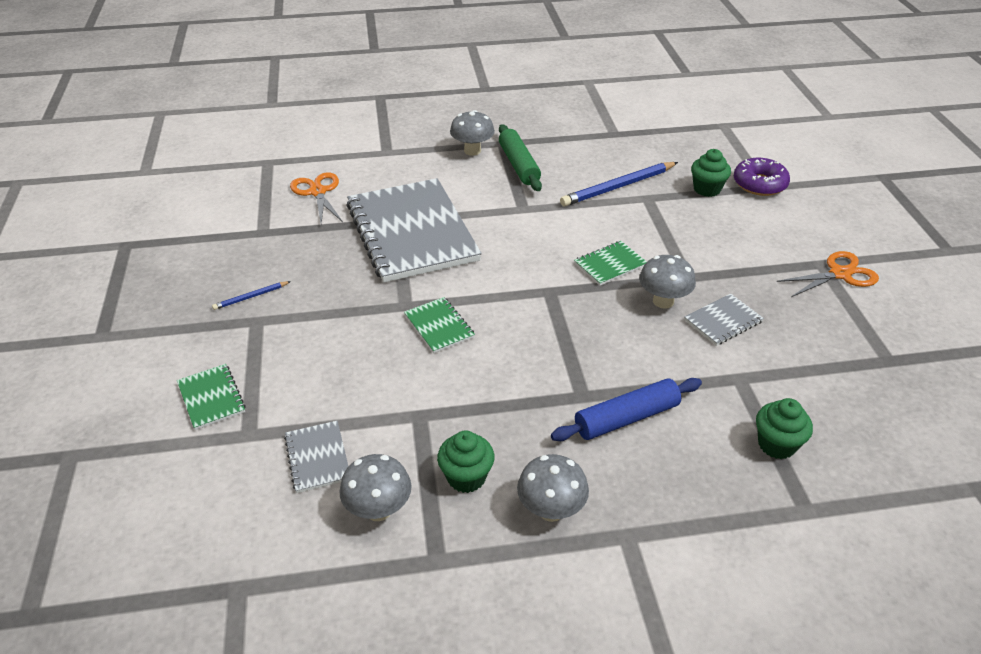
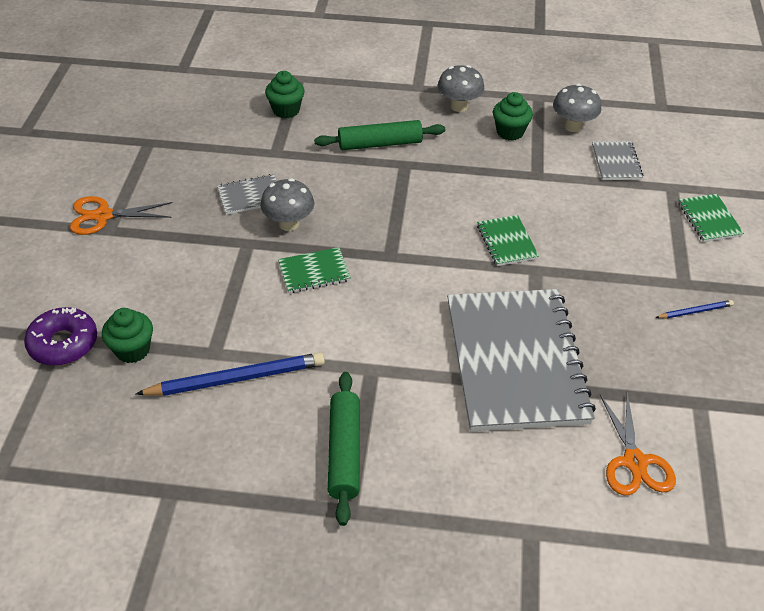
camera: 165 degrees left, 5 degrees up
grey mushroom [450,110,495,156] -> none
blue rolling pin [551,378,702,441] -> green rolling pin [314,120,445,150]

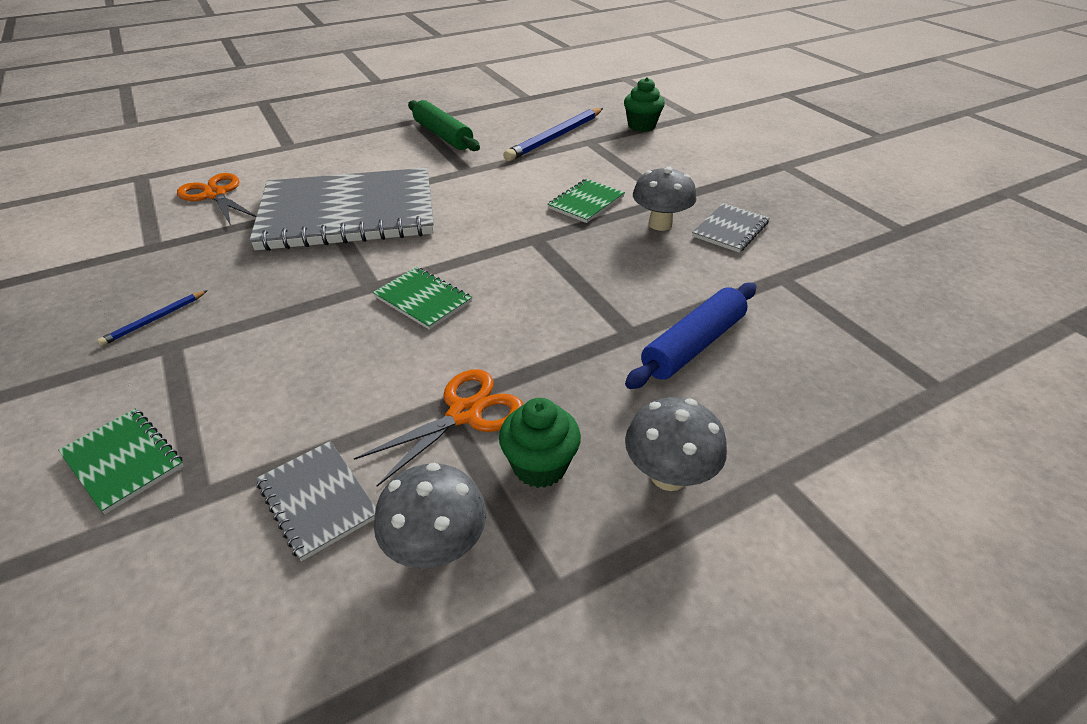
camera: 145 degrees right, 5 degrees down
purple donut [24,307,97,366] -> none
orange scissors [70,196,172,235] -> orange scissors moved to [354,369,523,487]
green cupcake [265,71,305,118] -> none
green rolling pin [314,120,445,150] -> blue rolling pin [625,283,756,389]
grey notebook [447,289,596,431] -> grey notebook turned 60 degrees counterclockwise [249,168,434,251]

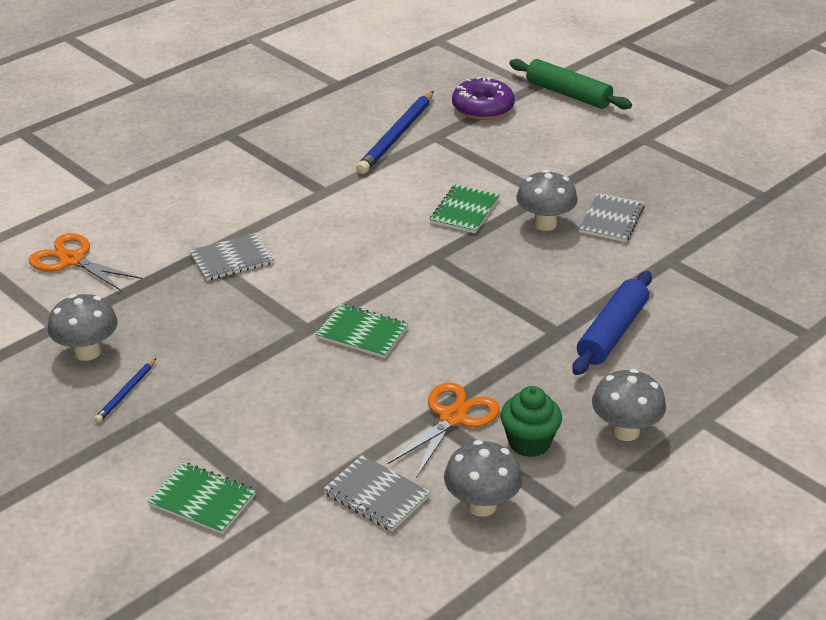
camera: 15 degrees left, 5 degrees down
grey notebook [249,168,434,251] -> grey notebook [189,233,274,281], size x0.41
green rolling pin [408,100,480,151] -> green rolling pin moved to [509,59,632,109]
green cupcake [624,77,665,132] -> purple donut [452,77,515,120]
none -> grey mushroom [48,294,118,361]

